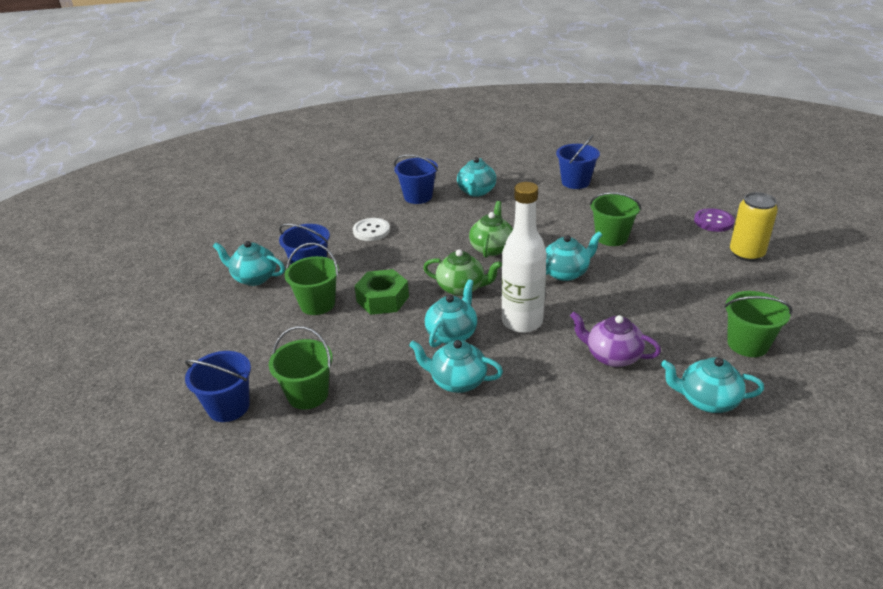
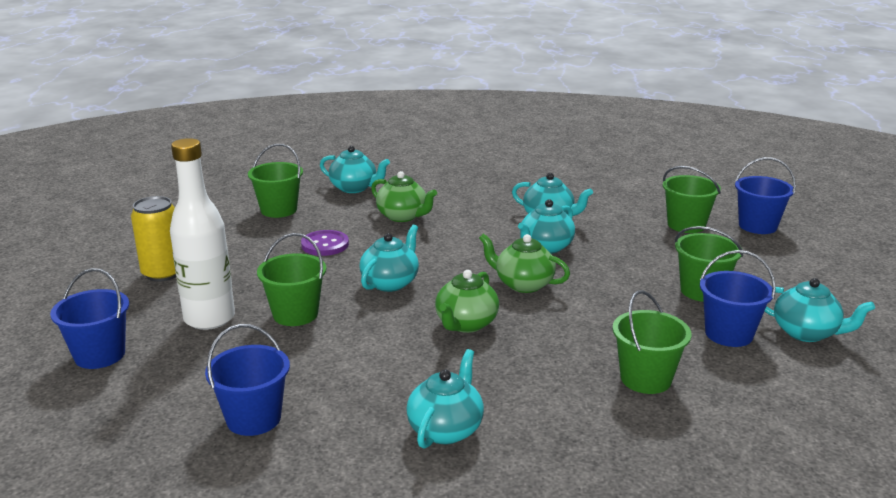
camera: 170 degrees left, 10 degrees down
white button [353,218,390,241] -> green bucket [612,290,692,394]
green nut [354,269,409,315] -> none
blue bucket [394,155,438,204] -> blue bucket moved to [50,268,129,369]
white bottle [501,182,547,333] -> white bottle moved to [170,138,235,330]
turquoise teapot [546,231,602,281] -> turquoise teapot turned 135 degrees clockwise [359,225,419,292]
purple teapot [570,312,661,367] -> green teapot [371,171,437,222]
purple button [694,208,735,232] -> purple button moved to [301,230,349,256]

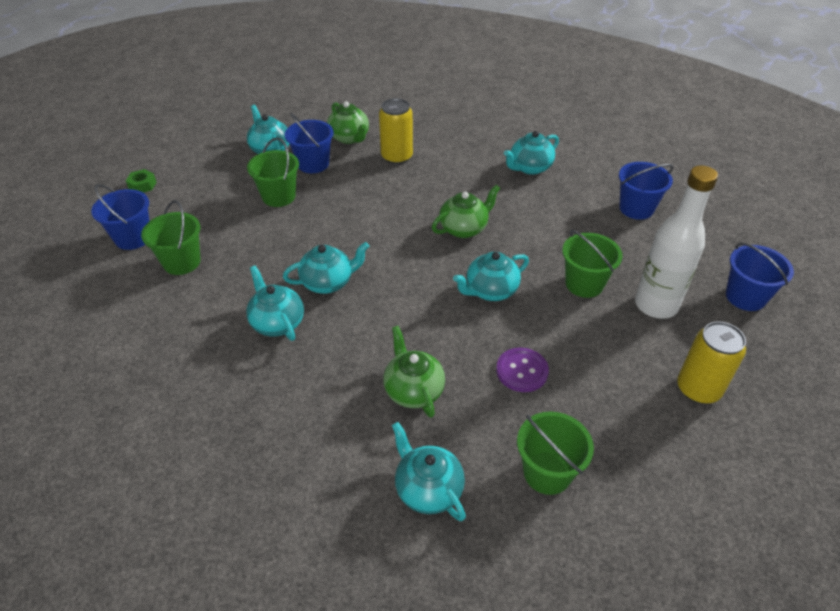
camera: 150 degrees left, 20 degrees up
green teapot [479,233,570,293] -> green teapot moved to [327,101,369,144]
green bucket [612,290,692,394] -> yellow can [379,98,413,164]
none -> green nut [126,169,156,193]

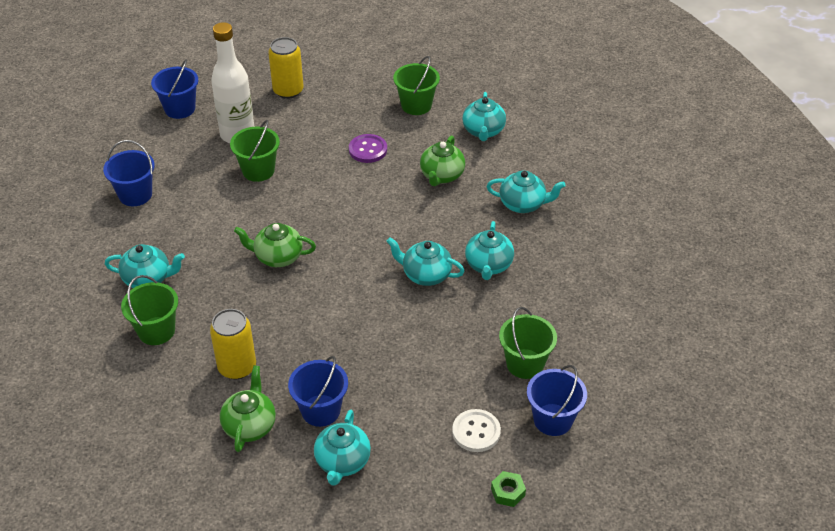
camera: 140 degrees left, 0 degrees up
green bucket [247,138,299,207] -> green bucket moved to [121,275,178,345]
turquoise teapot [453,252,529,301] -> turquoise teapot moved to [487,171,566,213]
none -> white button [452,409,501,452]

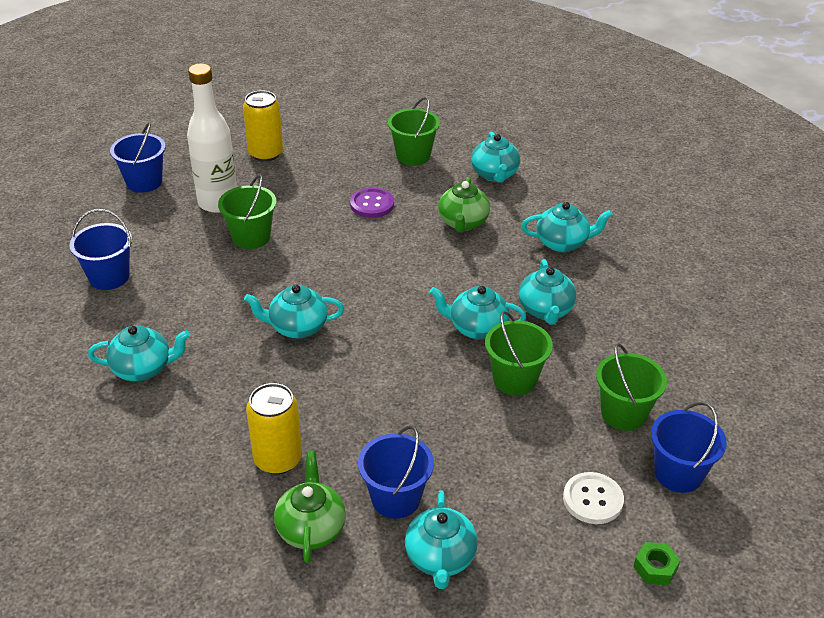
camera: 10 degrees left, 5 degrees down
green bucket [121,275,178,345] -> green bucket moved to [485,311,553,395]
green teapot [234,223,316,267] -> turquoise teapot [244,285,344,339]

